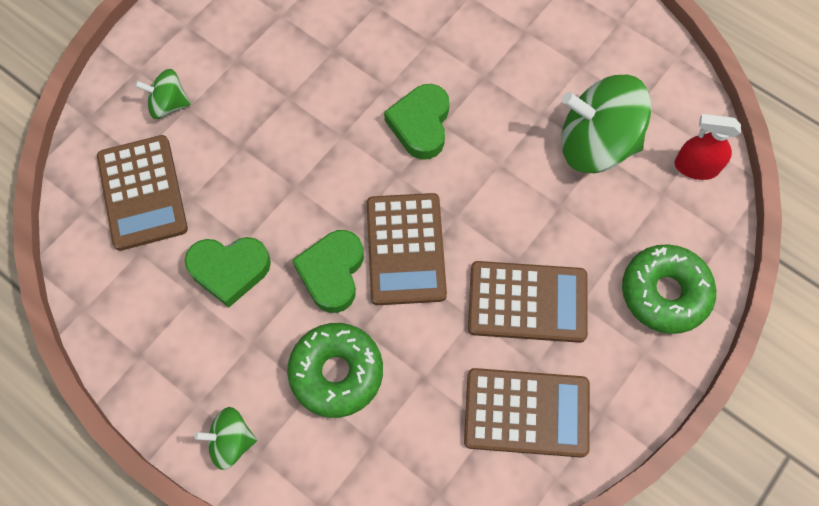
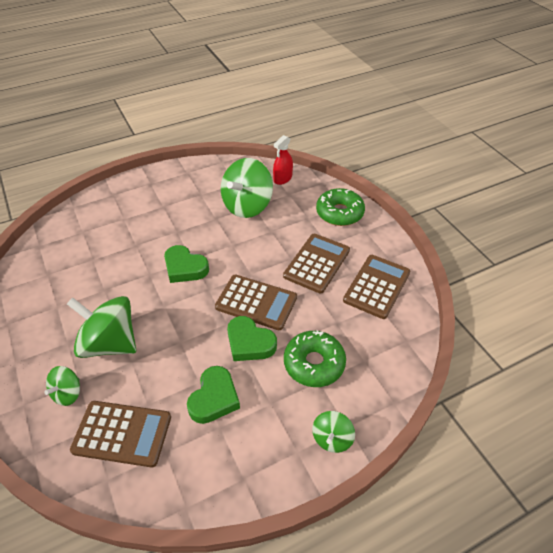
camera: 65 degrees left, 20 degrees down
none -> green spinning top [67,296,136,358]

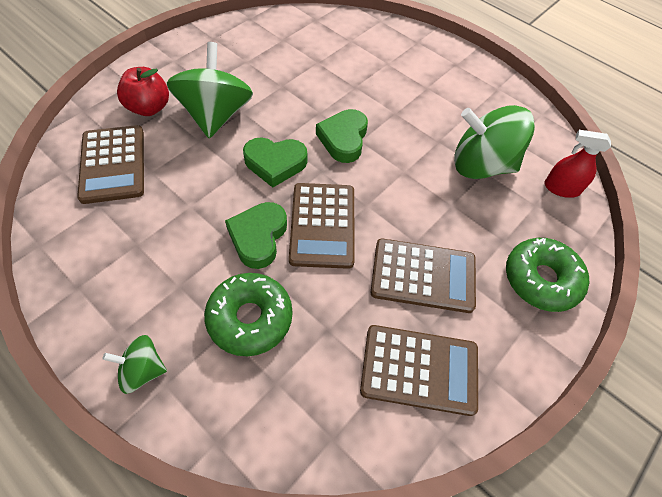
camera: 65 degrees right, 10 degrees up
green spinning top [44,366,80,406] -> red apple [117,67,169,116]
green heart [187,366,240,424] -> green heart moved to [243,137,307,188]

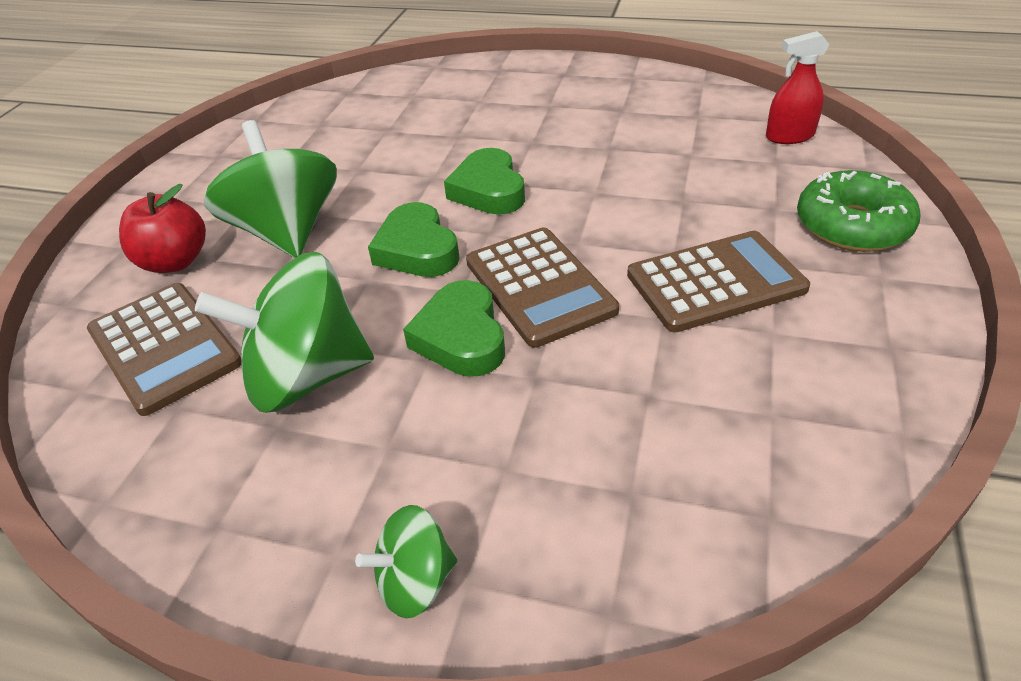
camera: 20 degrees left, 15 degrees down
green donut [204,273,292,356] -> none
green heart [243,137,307,188] -> green heart turned 90 degrees clockwise [368,202,460,277]
brown calculator [360,325,478,416] -> none
green spinning top [454,105,535,179] -> green spinning top moved to [195,252,374,413]

